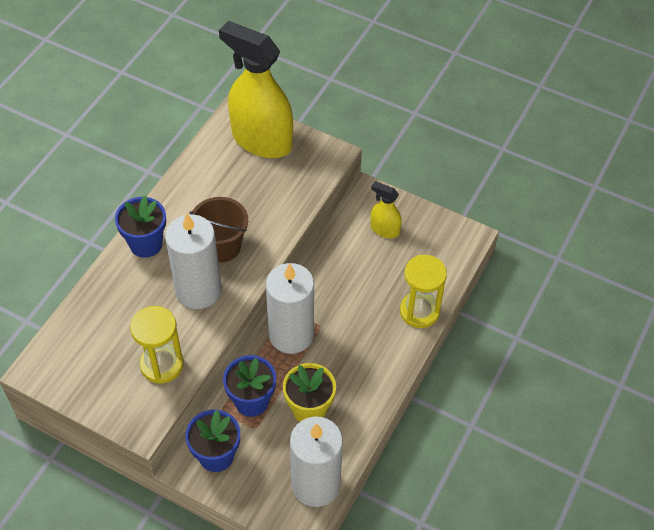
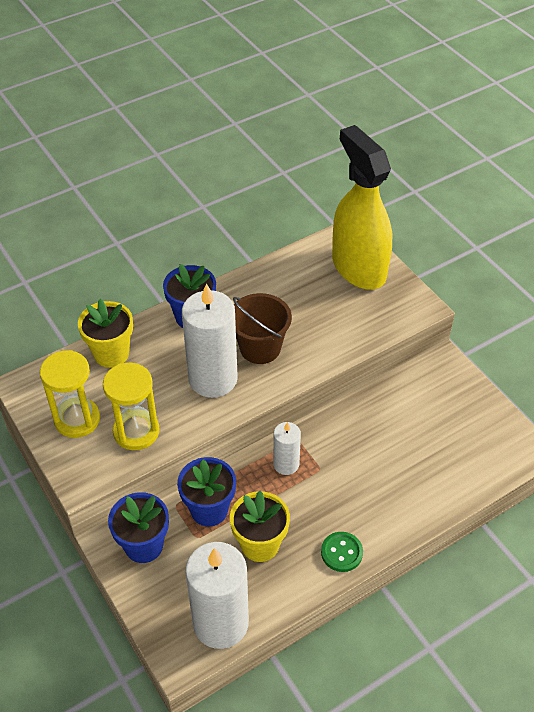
camera: 30 degrees right, 5 degrees down
white candle [266,263,314,354] -> white candle [273,422,301,475], size x0.53
yellow spray bottle [371,181,402,238] -> none
yellow hourglass [400,255,447,328] -> yellow hourglass moved to [40,350,100,438]
none -> yellow flower pot [78,299,133,368]
none -> green button [321,532,363,572]

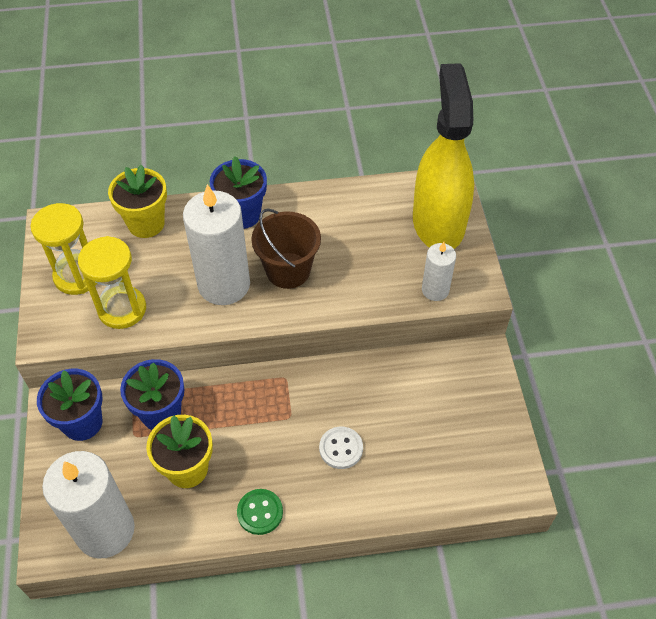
camera: 25 degrees right, 5 degrees up
white candle [273,422,301,475] -> white candle moved to [422,242,456,301]
none -> white button [319,427,363,469]

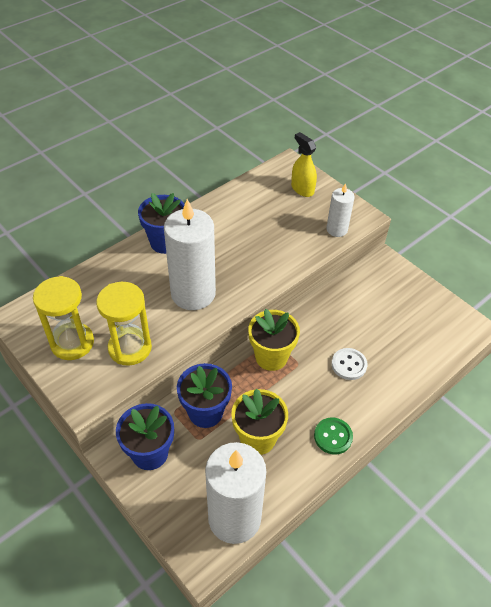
camera: 35 degrees left, 5 degrees down
yellow flower pot [108,165,167,238] -> yellow flower pot moved to [248,309,300,371]
brown bucket [251,208,321,289] -> none
yellow spray bottle [413,63,474,249] -> yellow spray bottle [291,132,317,197], size x0.46

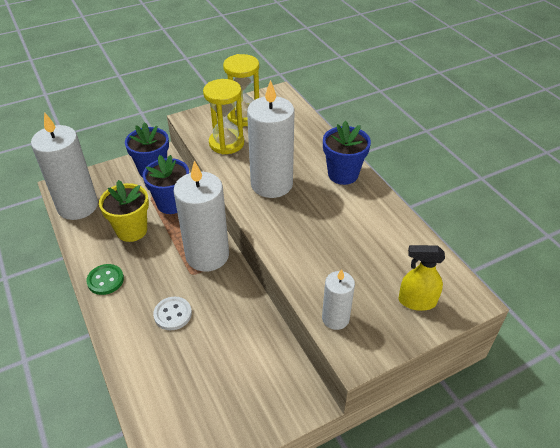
camera: 105 degrees right, 5 degrees down
yellow flower pot [248,309,300,371] -> white candle [174,161,229,272]
yellow spray bottle [291,132,317,197] -> yellow spray bottle turned 150 degrees counterclockwise [398,245,445,311]

